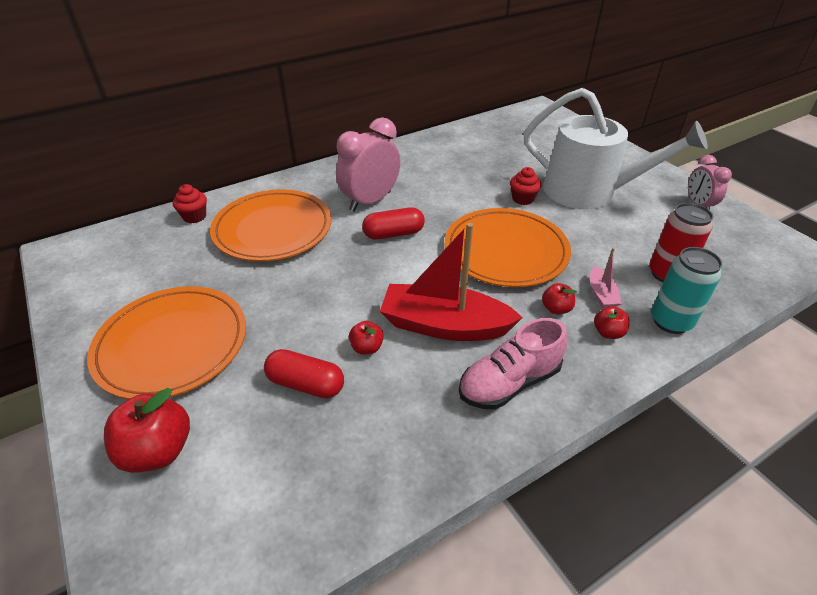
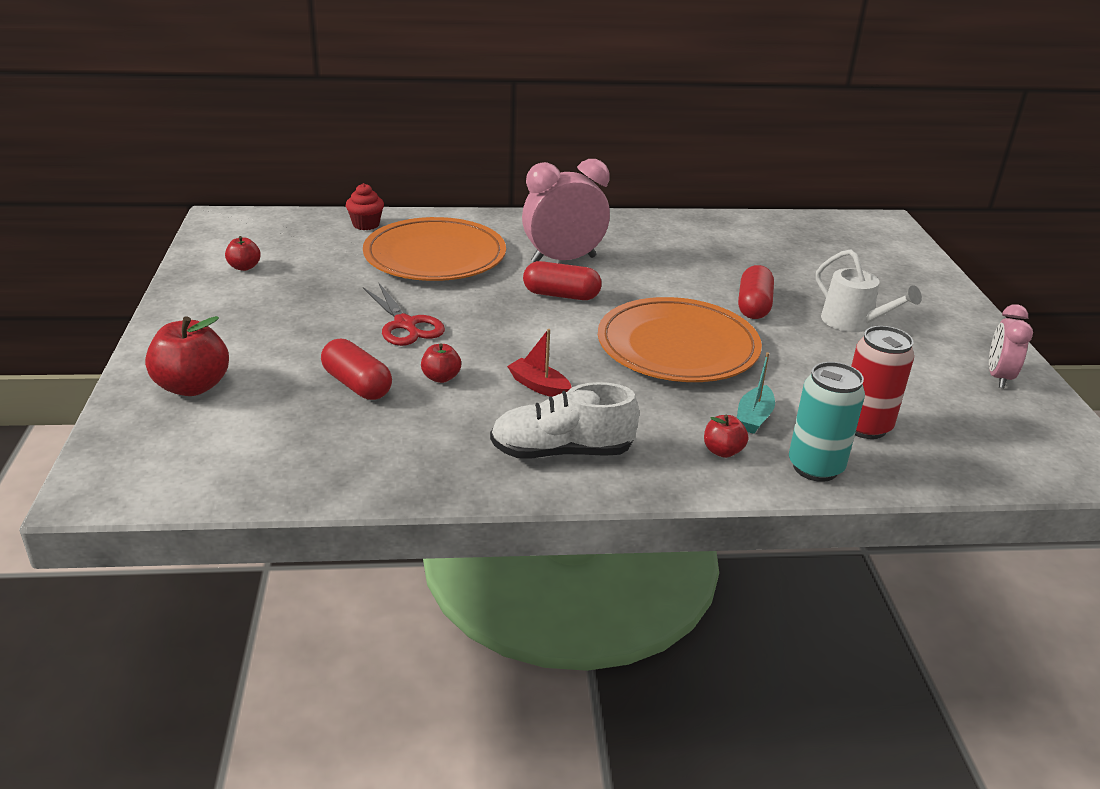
camera: 25 degrees right, 10 degrees down
orange plate [87,286,246,399] -> none
red boat [380,223,523,341] -> red boat [507,329,572,397], size x0.45
pink shoe [459,318,568,409] -> white shoe [490,382,639,459]
red cupcake [510,167,542,205] -> red capsule [738,265,774,319]
white watering can [524,88,708,210] -> white watering can [816,249,922,332], size x0.51
red apple [542,283,577,315] -> red apple moved to [225,236,261,271]
pink boat [590,248,622,309] -> turquoise boat [737,352,775,434]
none -> red scissors [363,282,445,346]

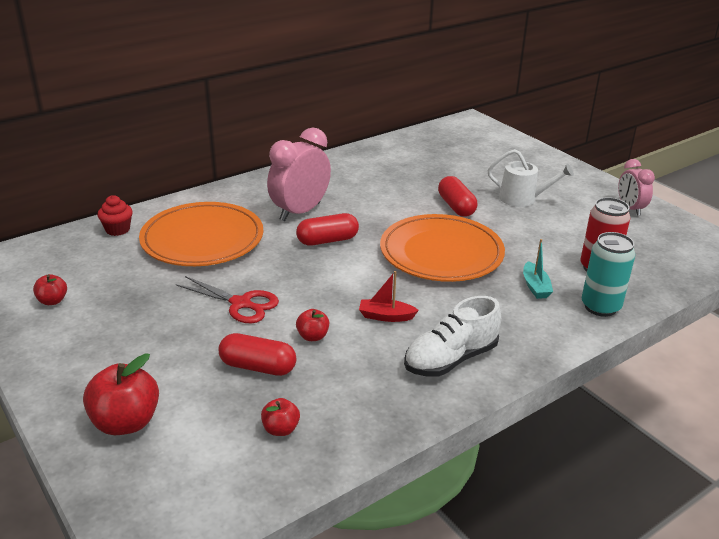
camera: 30 degrees left, 0 degrees up
red apple [704,415,748,458] -> red apple moved to [261,398,300,436]

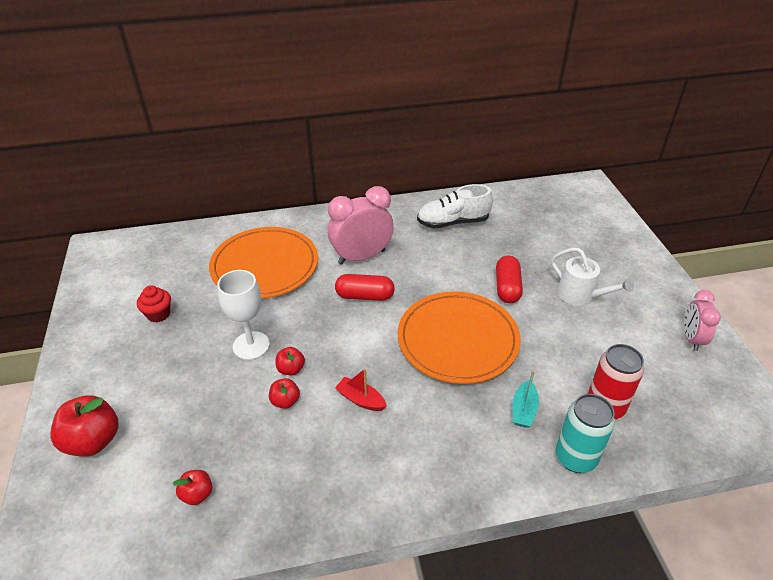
camera: 25 degrees right, 10 degrees up
red apple [33,274,67,305] -> red apple moved to [275,347,305,375]
red cupcake [98,195,133,236] -> red cupcake moved to [137,286,171,323]
red scissors [176,276,279,323] -> white goblet [217,270,270,360]
red capsule [218,333,296,376] -> none
white shoe [404,296,501,377] -> white shoe moved to [417,184,493,229]

